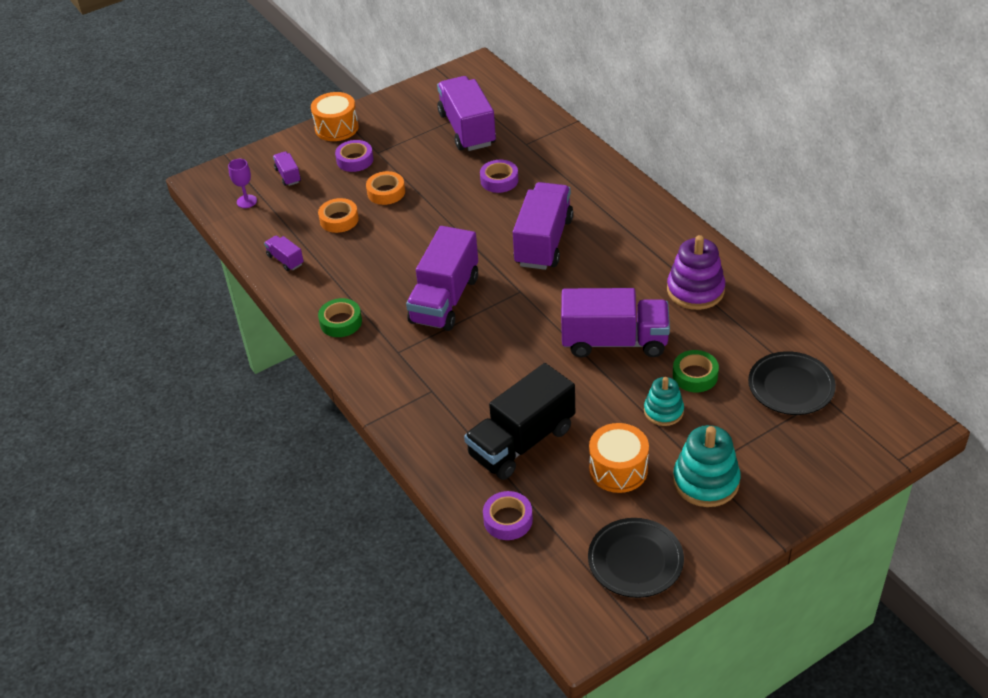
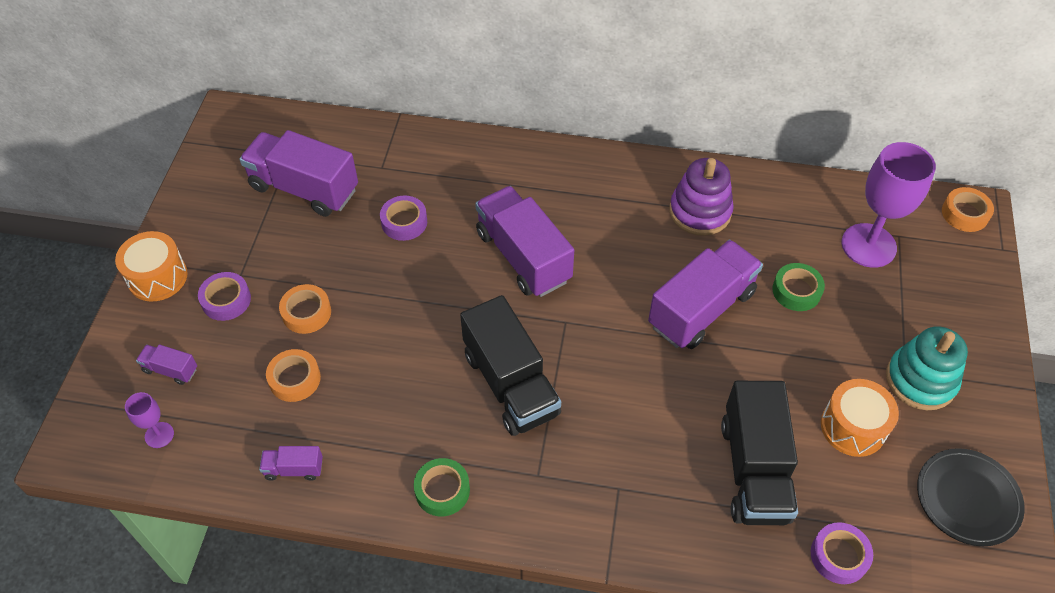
camera: 50 degrees left, 10 degrees up
purple truck [406,226,478,331] -> black truck [460,295,561,436]
turquoise stacking toy [644,377,684,426] -> none
black plate [748,351,836,415] -> purple goblet [841,142,936,268]
none -> orange tape [942,187,994,232]

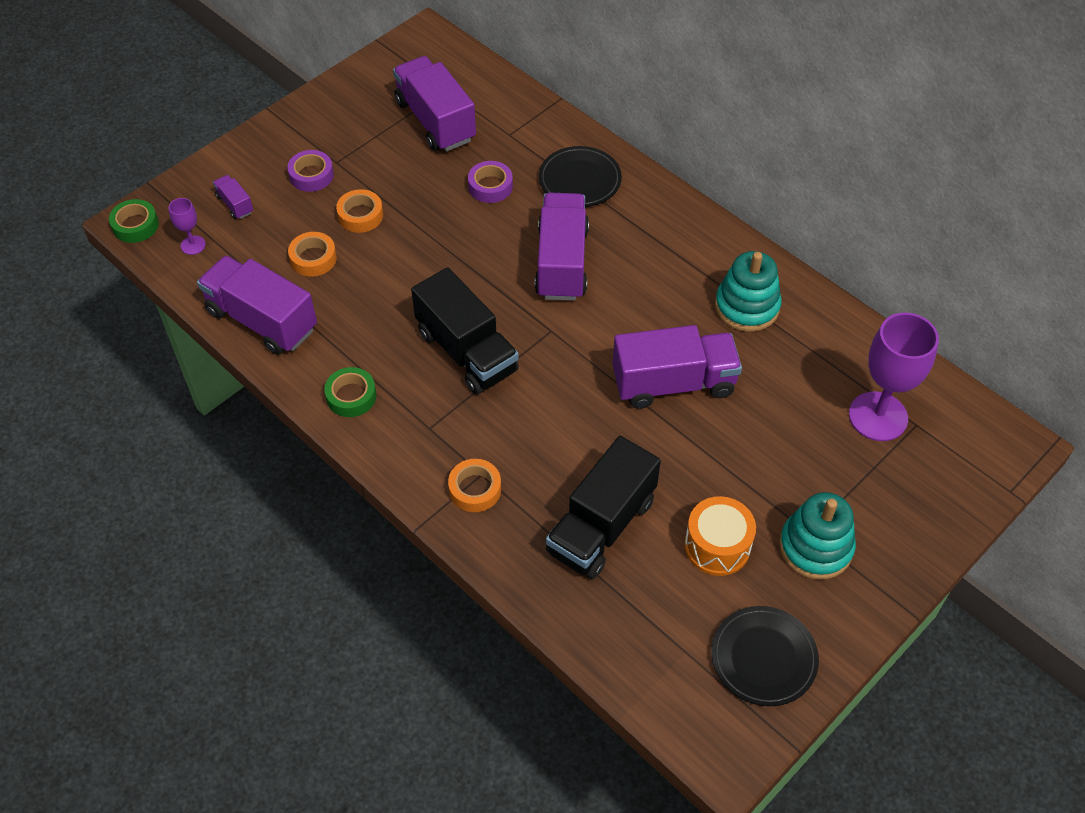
camera: 35 degrees right, 0 degrees up
orange drum [115,231,188,302] -> none
purple truck [259,446,323,481] -> purple truck [197,256,317,355], size x2.25
black truck [460,295,561,436] -> black truck turned 45 degrees counterclockwise [411,267,519,395]
purple stacking toy [670,158,734,236] -> turquoise stacking toy [715,251,782,332]
green tape [772,263,825,311] -> green tape moved to [109,199,159,243]
purple tape [811,522,873,584] -> none
orange tape [942,187,994,232] -> orange tape moved to [448,459,501,512]
none -> black plate [539,146,622,207]

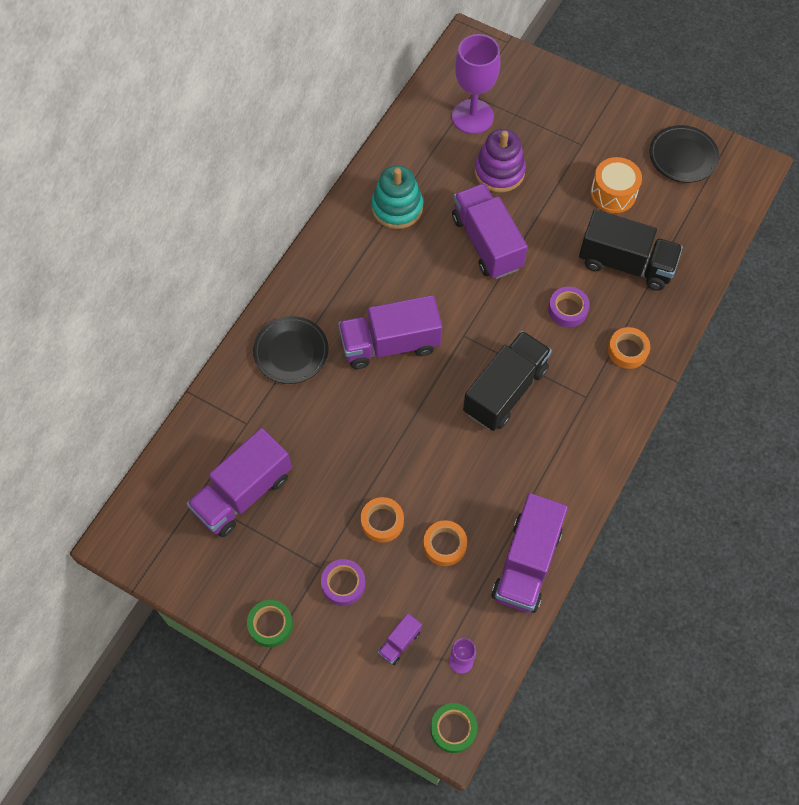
camera: 105 degrees left, 10 degrees up
green tape [324,367,376,417] -> green tape moved to [247,600,293,647]
purple tape [468,161,513,203] -> purple tape moved to [548,287,590,327]
turquoise stacking toy [779,492,856,580] -> none
none -> purple stacking toy [474,129,526,192]

